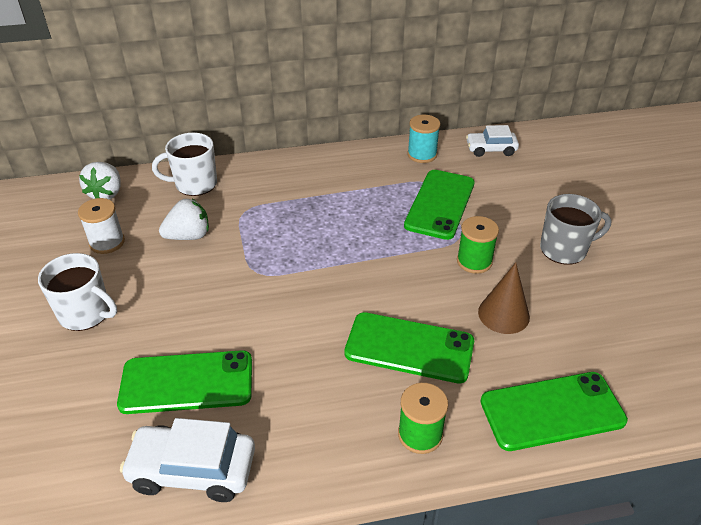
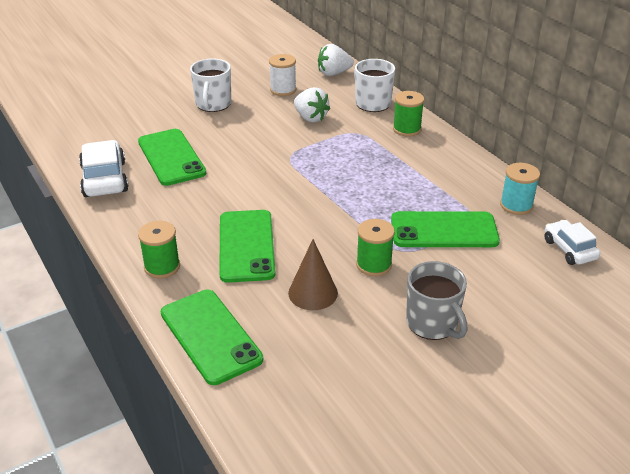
camera: 70 degrees right, 5 degrees down
none -> green spool [393,91,424,137]

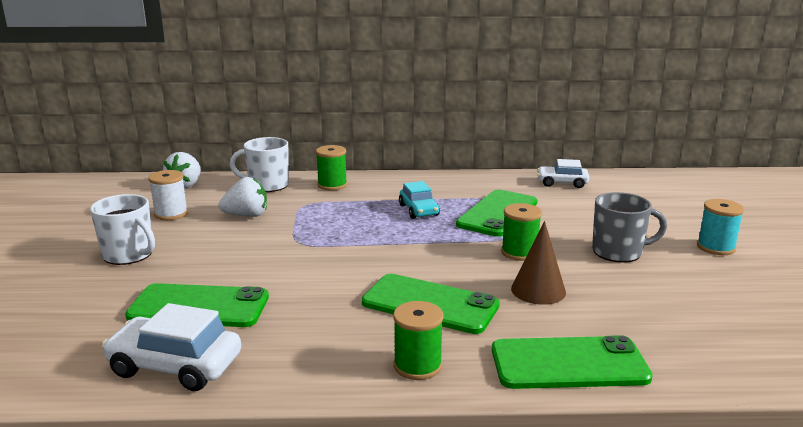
camera: 60 degrees left, 15 degrees down
turquoise spool [500,163,540,215] -> turquoise spool moved to [697,199,744,255]
none -> turquoise car [399,181,440,219]

